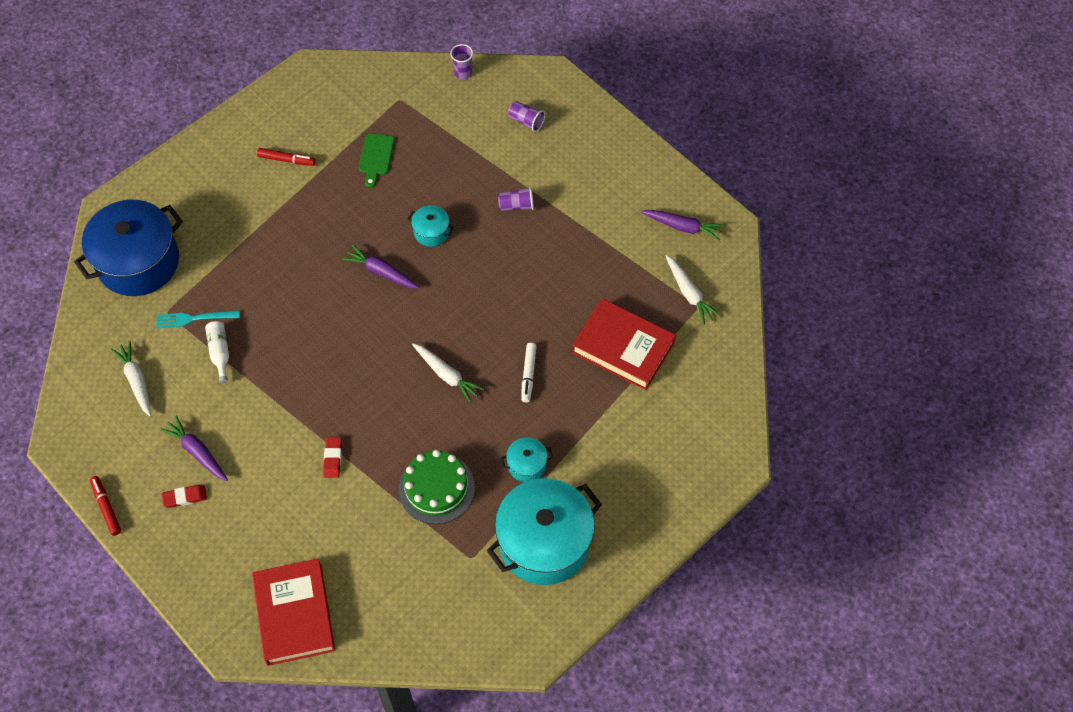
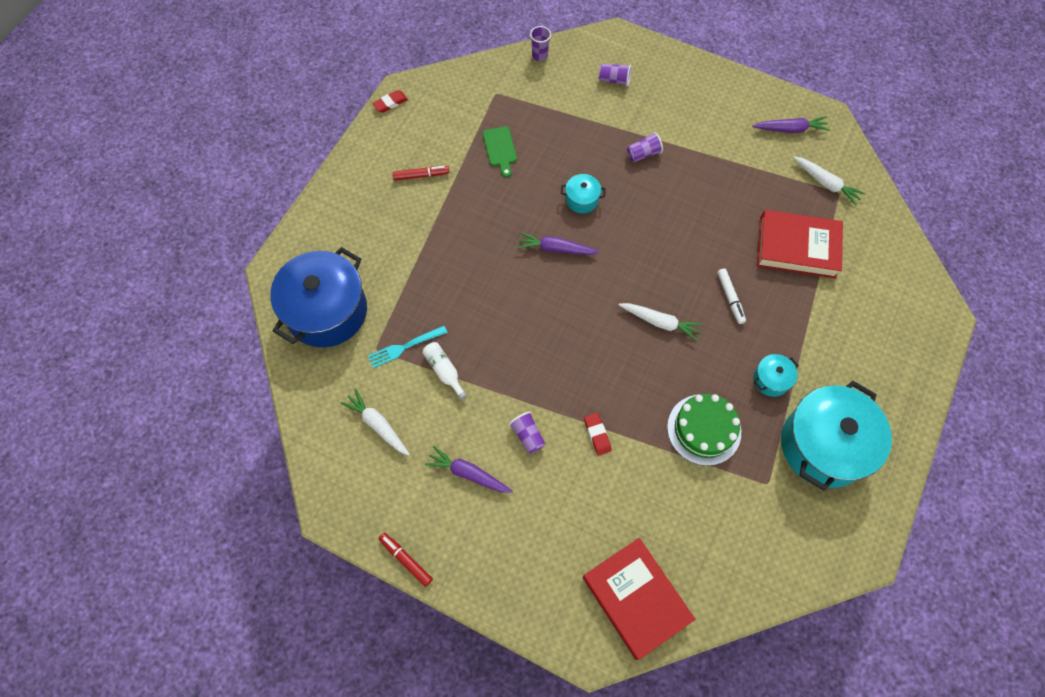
camera: 20 degrees left, 5 degrees up
red eraser [162,485,207,508] -> red eraser moved to [372,90,408,113]
none -> purple cup [509,412,545,454]

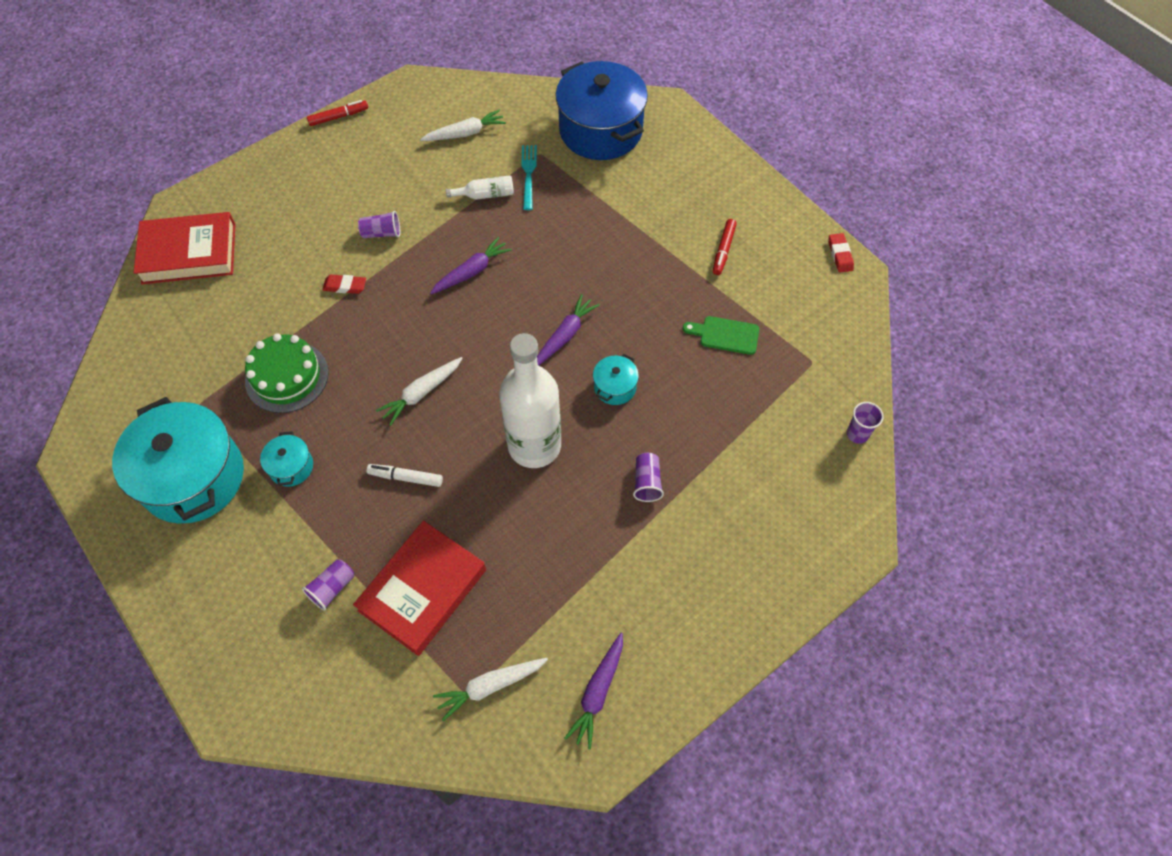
camera: 115 degrees right, 5 degrees down
purple carrot [425,446,513,493] -> purple carrot moved to [430,237,512,294]
purple cup [599,64,631,87] -> purple cup moved to [302,559,354,611]
none -> white bottle [499,333,561,468]

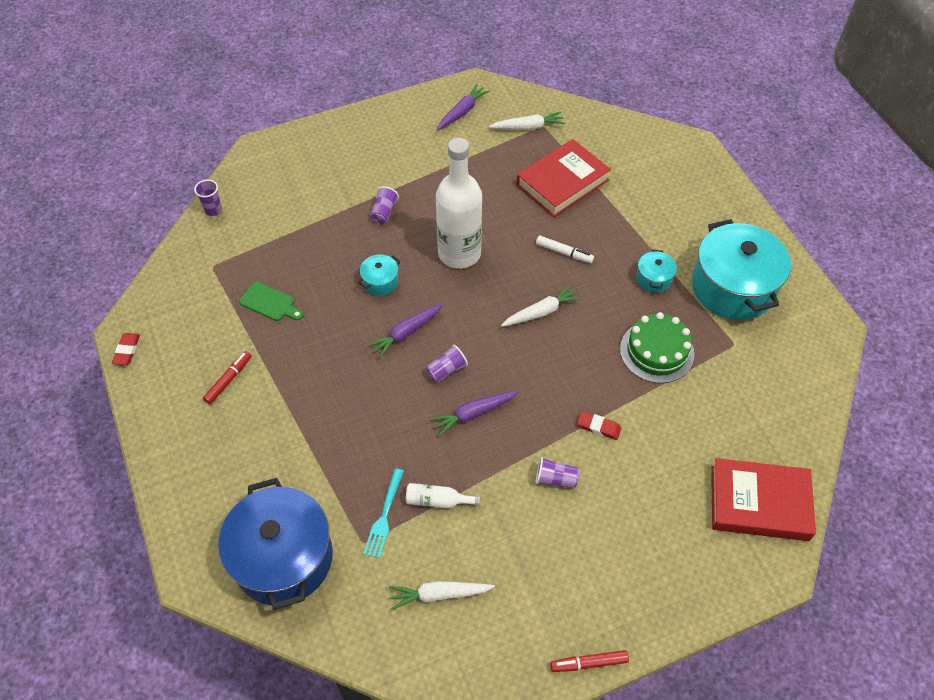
camera: 165 degrees left, 5 degrees down
purple cup [302,559,354,611] -> purple cup moved to [426,345,468,383]

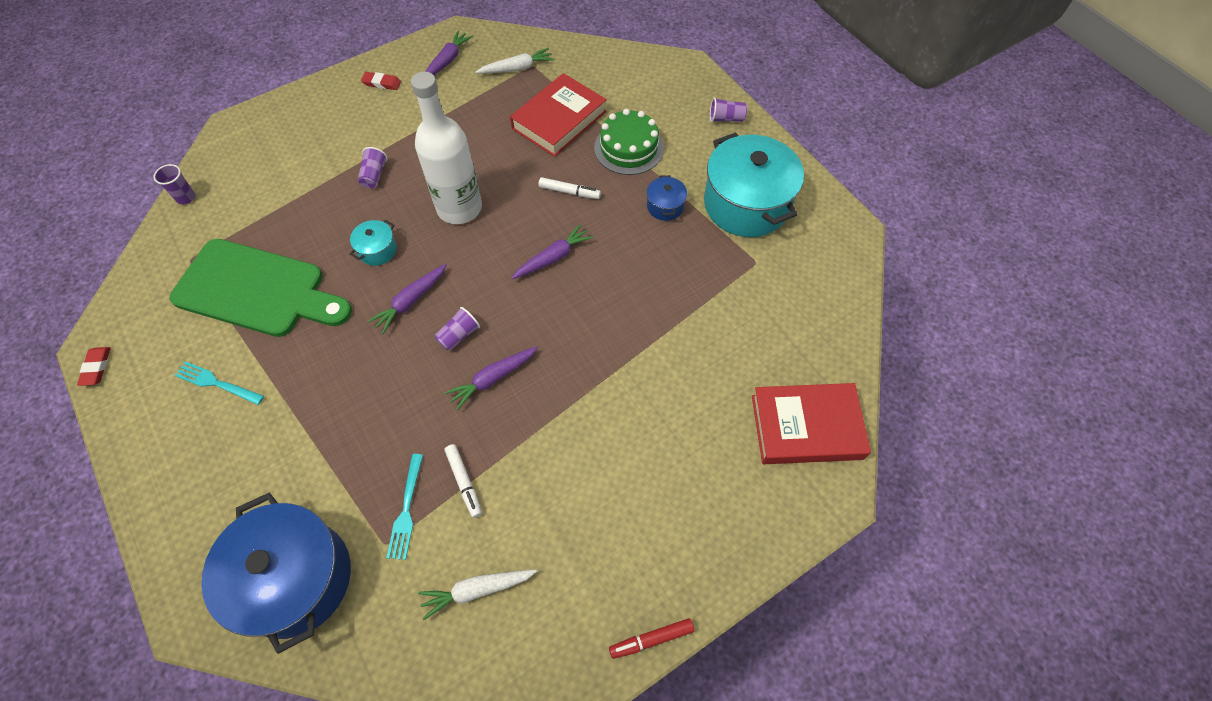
camera: 10 degrees left, 5 degrees up
red marker [203,351,252,404] -> turquoise fork [174,361,264,405]
green cutting board [239,282,304,321] -> green cutting board [170,239,352,337], size x2.43
white bottle [406,483,481,508] -> white marker [445,444,482,518]
white carrot [501,284,582,327] -> purple carrot [512,224,593,279]
purple cup [536,457,579,489] -> purple cup moved to [710,97,747,122]
red eraser [577,411,622,440] -> red eraser moved to [361,72,401,90]
green cake [620,312,694,383] -> green cake moved to [594,109,664,175]
turquoise pot [636,250,677,293] -> blue pot [647,175,687,221]

